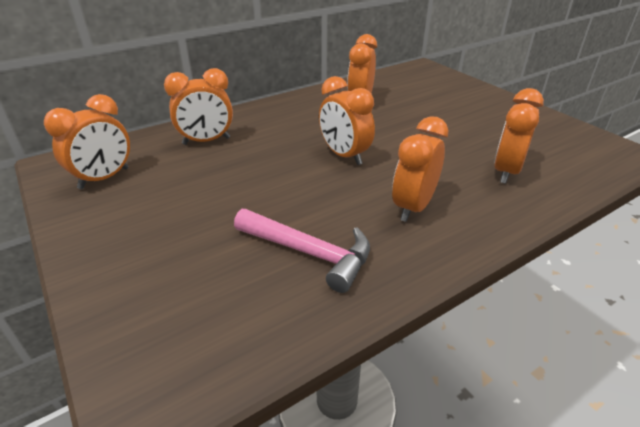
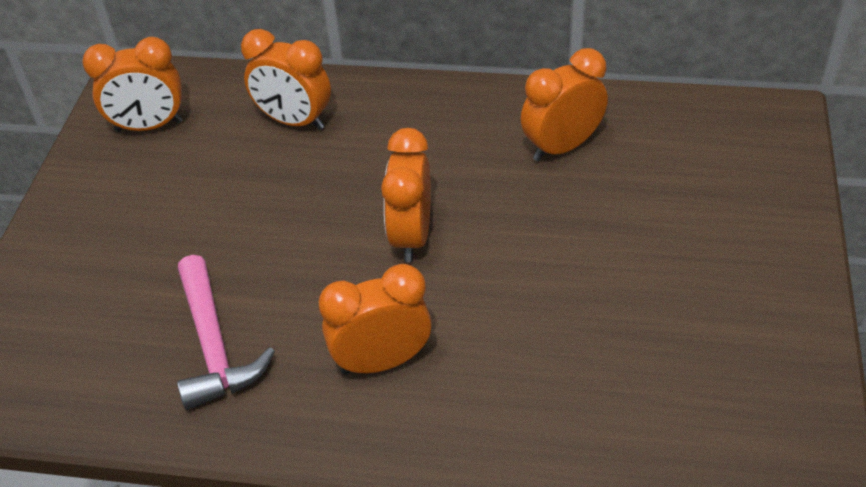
camera: 45 degrees right, 10 degrees up
orange clock [494,88,544,184] -> none

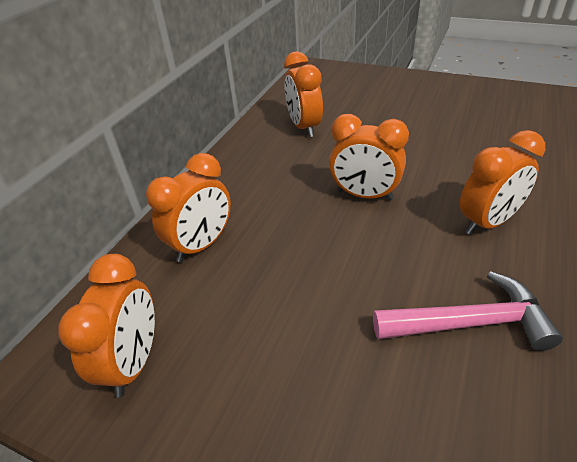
camera: 75 degrees left, 5 degrees down
orange clock [318,264,432,375] -> orange clock turned 120 degrees counterclockwise [460,130,545,235]

